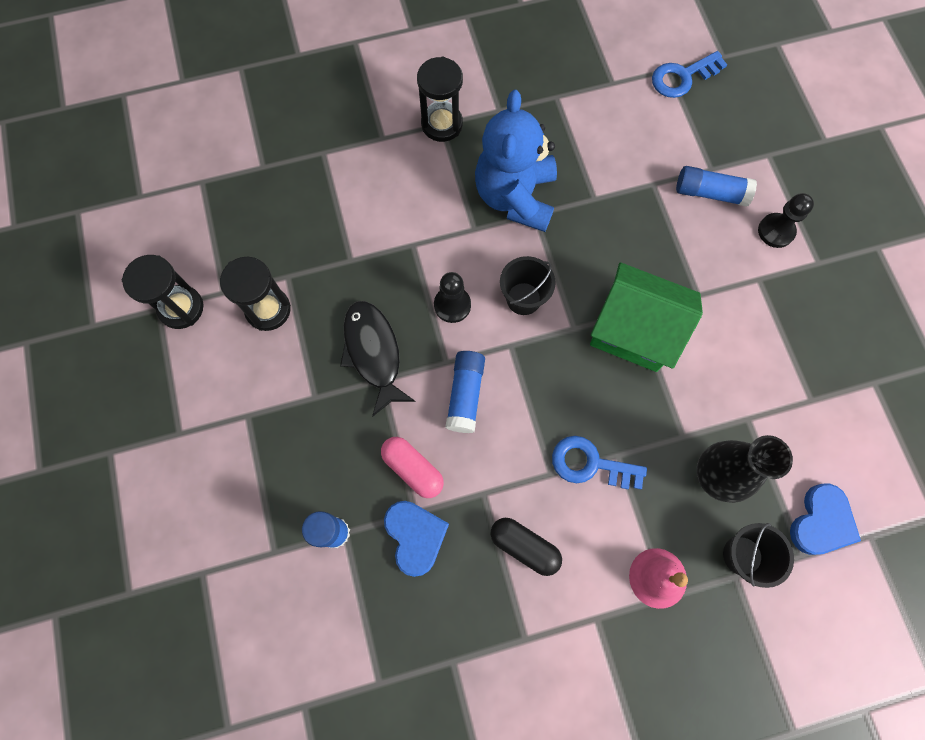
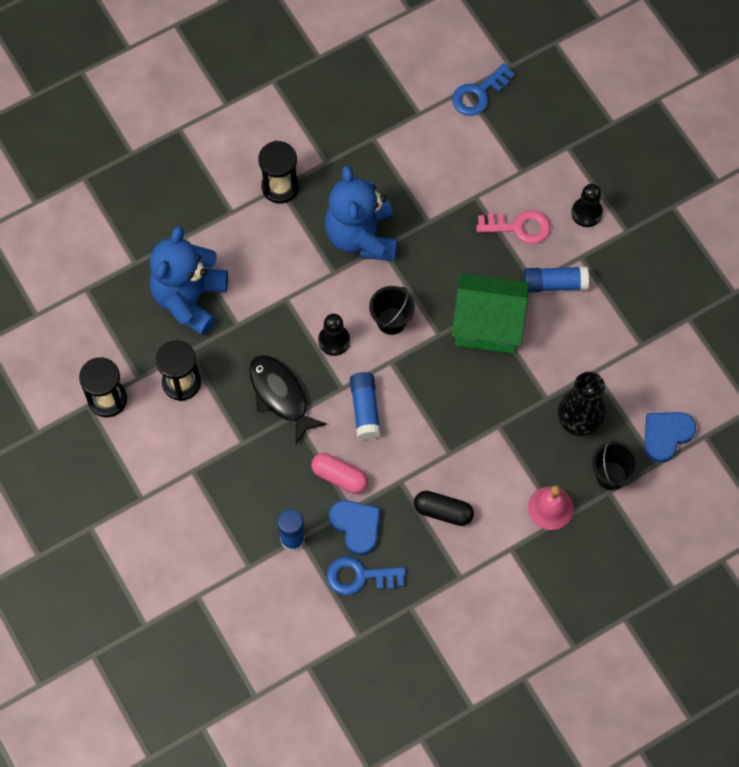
camera: 15 degrees left, 5 degrees down
blue key [552,436,647,489] -> blue key moved to [327,556,406,595]
blue glue stick [676,166,757,207] -> blue glue stick moved to [524,267,589,292]
blue heart [790,483,861,555] -> blue heart turned 150 degrees counterclockwise [644,412,696,463]
none -> blue teddy bear [150,226,228,335]
none -> pink key [476,210,551,244]

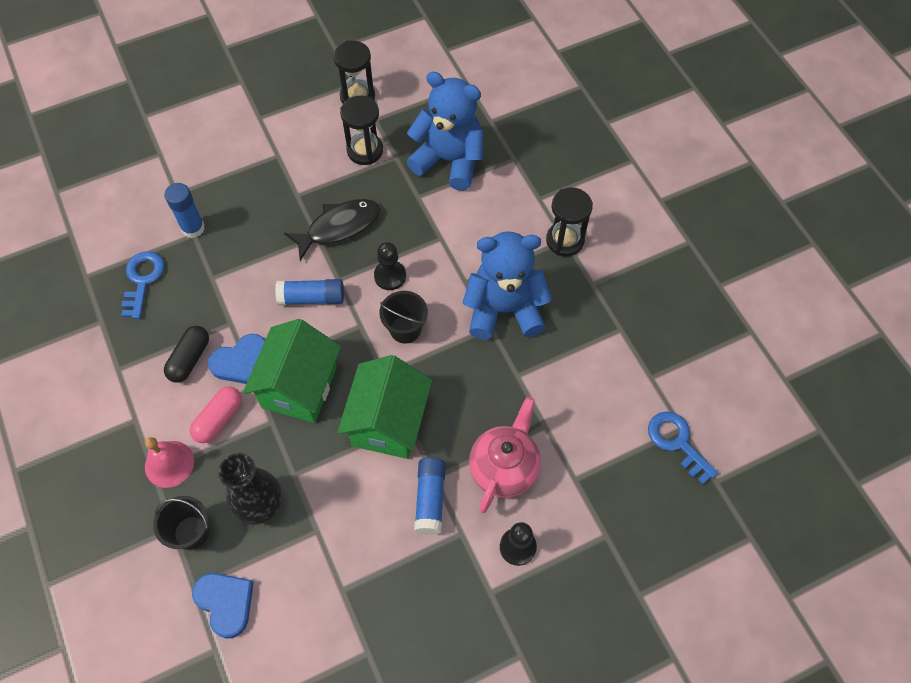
camera: 95 degrees right, 5 degrees down
pink capsule [311,453,368,494] -> pink capsule moved to [190,386,242,443]
blue heart [329,500,380,555] -> blue heart moved to [208,334,265,384]
pink key [476,210,551,244] -> pink teapot [469,397,541,513]
none -> green house [243,319,341,423]

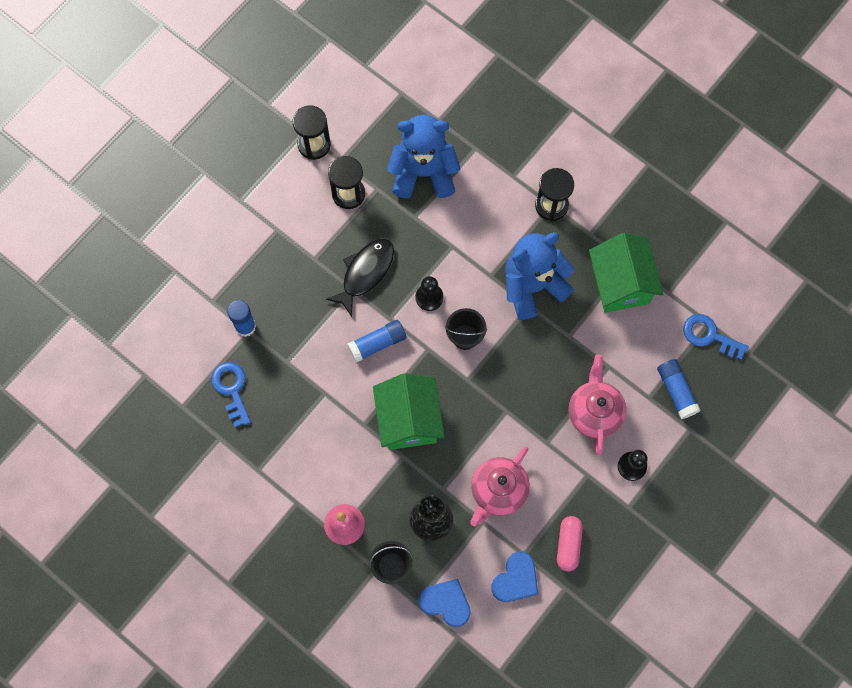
camera: 25 degrees left, 10 degrees up
black capsule [164,326,209,383] -> none
pink capsule [190,386,242,443] -> pink capsule moved to [557,516,583,572]
blue heart [208,334,265,384] -> blue heart moved to [491,551,538,602]
green house [337,355,432,459] -> green house moved to [589,233,663,313]
blue glue stick [414,458,446,535] -> blue glue stick moved to [657,359,701,419]
none -> pink teapot [470,447,530,526]

